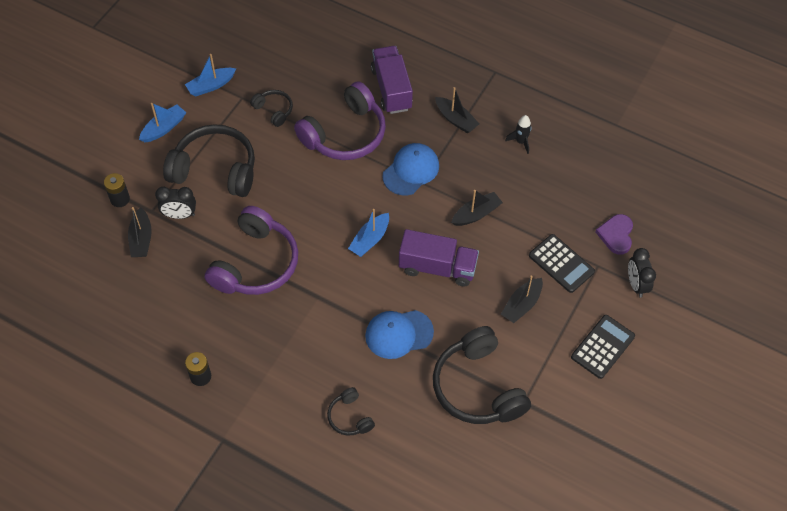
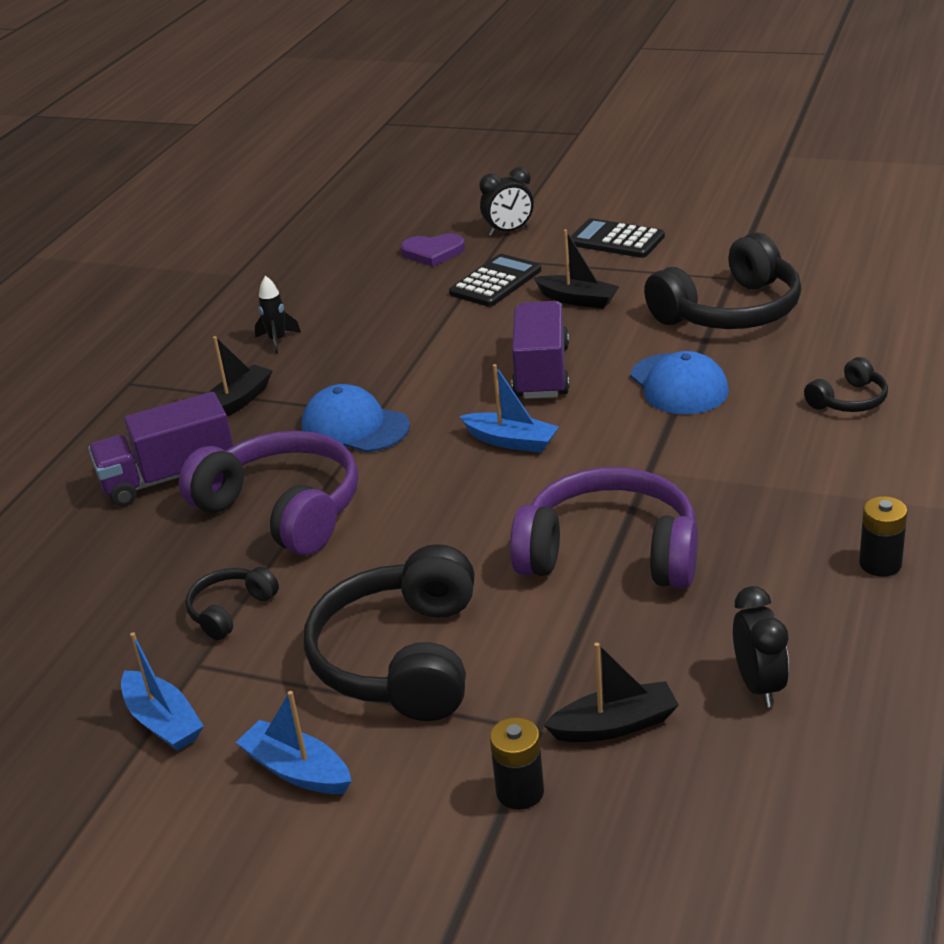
camera: 95 degrees left, 25 degrees down
black clock [155,187,196,219] -> black clock moved to [733,586,789,707]
black boat [451,190,503,226] -> none

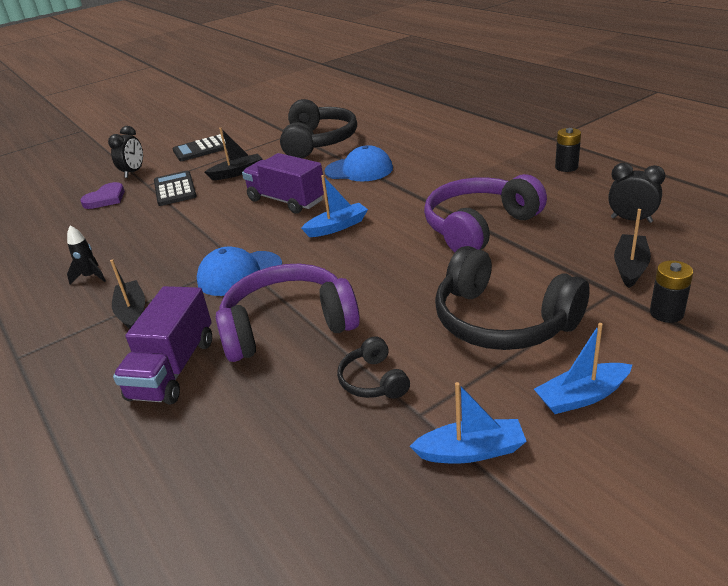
camera: 55 degrees left, 0 degrees up
black headphones [804,357,888,412] -> none

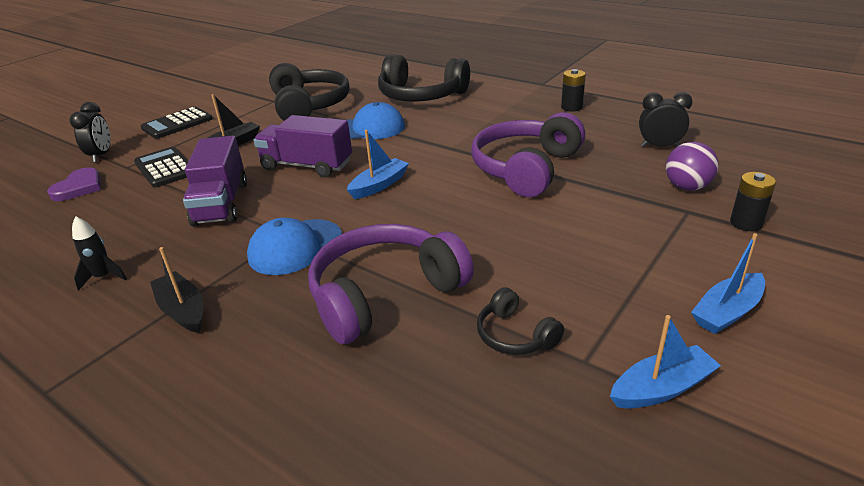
camera: 20 degrees left, 0 degrees up
purple truck [113,286,212,405] -> purple truck moved to [183,136,247,226]
black headphones [435,246,590,350] -> black headphones moved to [378,54,470,102]
black boat [614,209,651,288] -> purple ball [666,142,718,191]

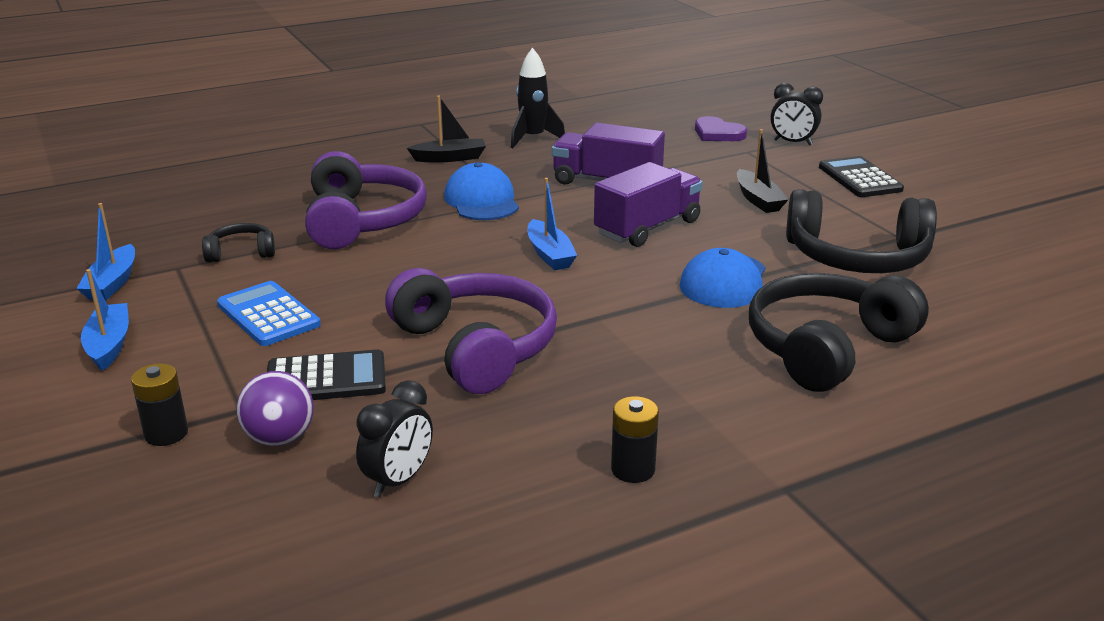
camera: 115 degrees right, 5 degrees down
black rocket [72,216,127,291] -> black rocket [511,47,565,148], size x1.53
black calculator [134,147,189,188] -> black calculator moved to [267,349,386,400]
none -> blue calculator [217,281,321,346]

